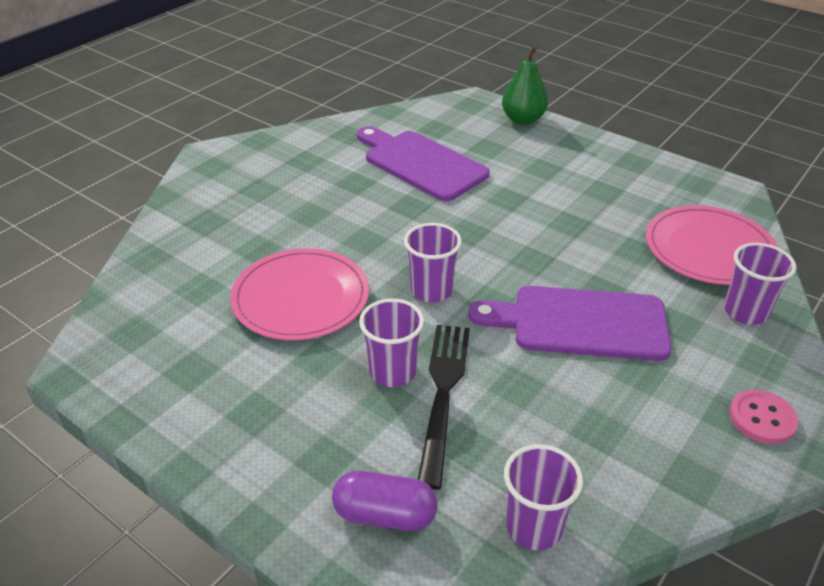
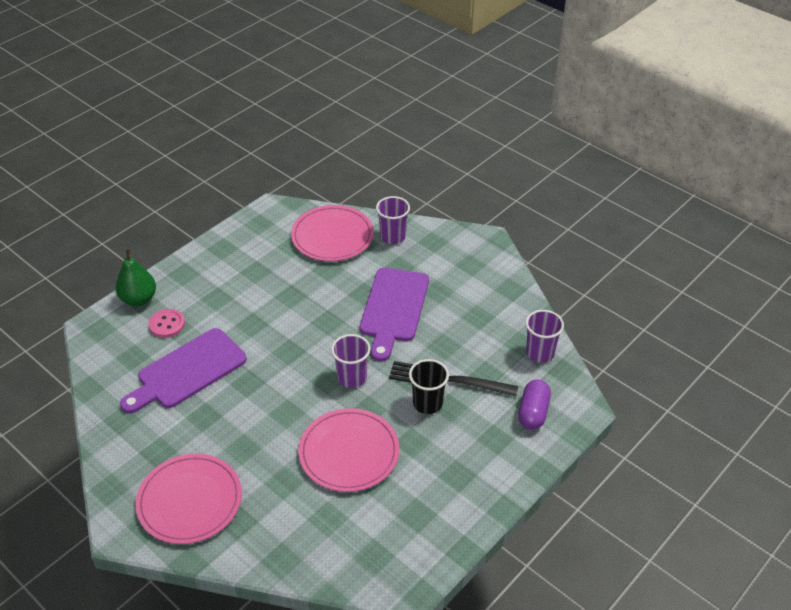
camera: 85 degrees left, 5 degrees up
purple cup [359,298,424,387] -> black cup [409,359,449,414]
pink button [729,390,799,444] -> pink button moved to [148,309,185,338]
none -> pink plate [136,454,242,544]

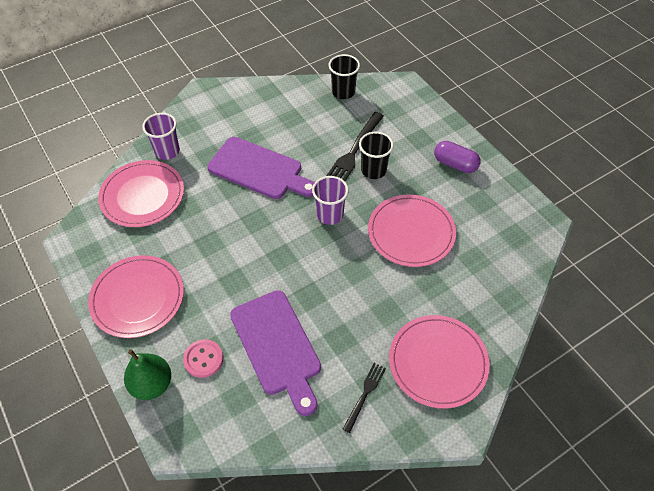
camera: 75 degrees left, 10 degrees up
purple capsule [518,379,551,430] -> purple capsule moved to [434,141,481,173]
purple cup [525,310,564,363] -> black cup [329,54,360,99]
none -> pink plate [88,255,184,338]
none -> black fork [343,363,386,433]

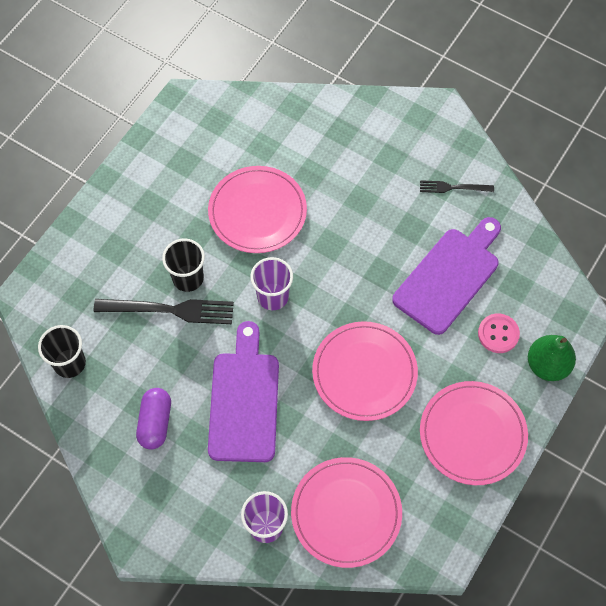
camera: 115 degrees left, 10 degrees up
pink plate [389,315,490,409] -> pink plate moved to [312,321,418,421]
purple capsule [434,141,481,173] -> purple capsule moved to [136,388,171,450]

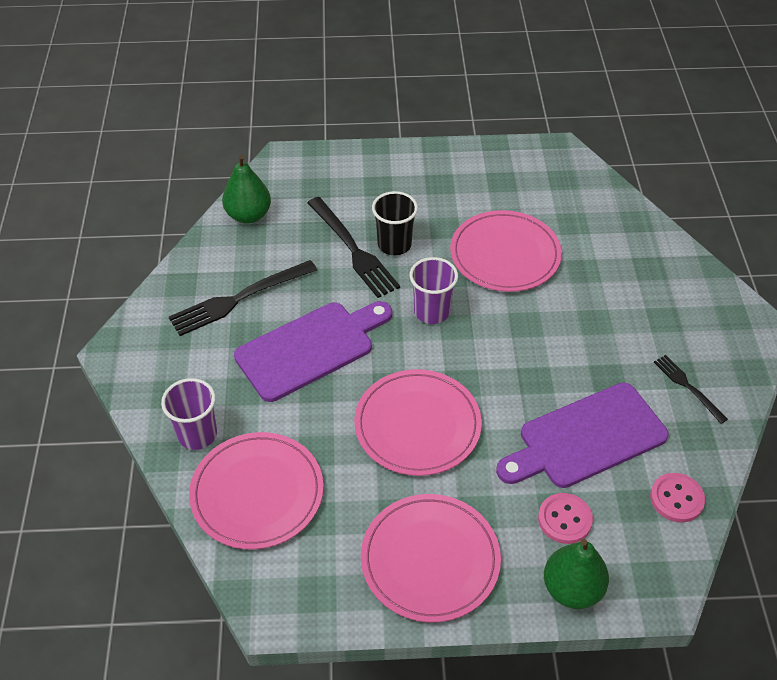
camera: 55 degrees right, 15 degrees down
black cup [38,325,86,378] -> green pear [222,155,271,223]
purple capsule [136,388,171,450] -> black fork [169,260,317,336]
purple cutting board [392,217,501,335] -> purple cutting board turned 150 degrees clockwise [496,383,669,488]
none -> pink button [650,473,705,522]

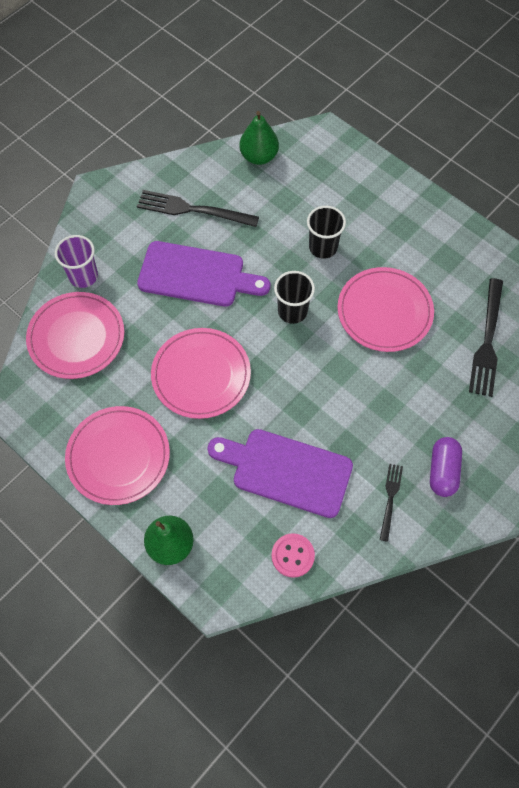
camera: 45 degrees right, 15 degrees up
black fork [307,197,400,298] -> black fork moved to [469,278,503,397]
purple cup [410,257,458,324] -> black cup [274,271,315,324]
pink button [538,493,593,544] -> none
none -> purple capsule [430,437,462,497]

